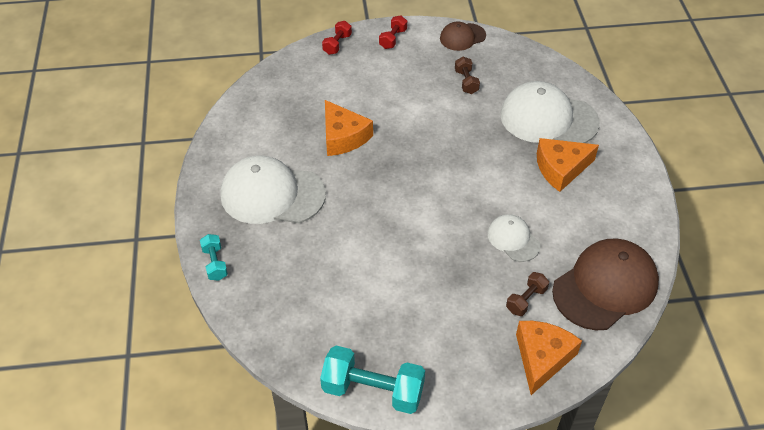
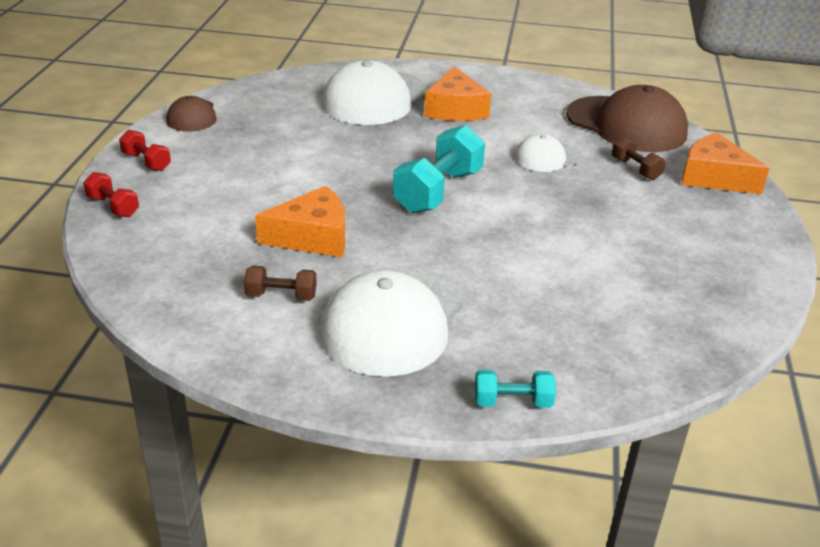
camera: 75 degrees left, 15 degrees down
turquoise dumbbell [320,346,425,414] -> turquoise dumbbell moved to [393,125,485,213]
brown dumbbell [455,57,480,94] -> brown dumbbell moved to [244,266,317,301]
brown cap [552,239,659,330] -> brown cap turned 150 degrees clockwise [566,85,688,152]

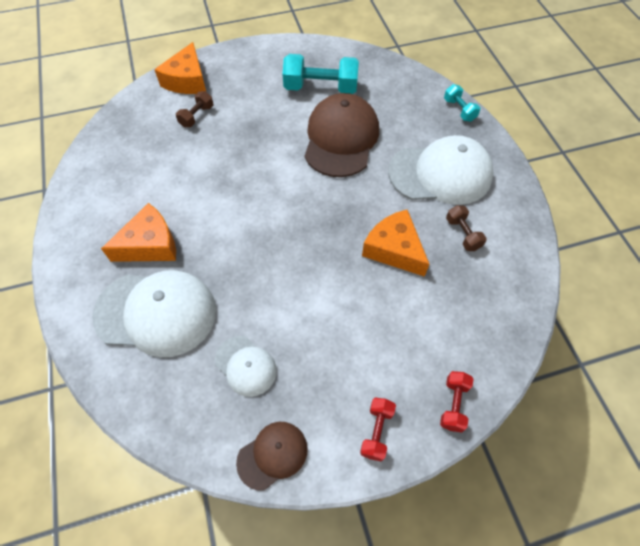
camera: 115 degrees left, 25 degrees up
turquoise dumbbell [393,125,485,213] -> turquoise dumbbell moved to [282,54,359,94]
white cap [515,134,583,172] -> white cap moved to [215,336,277,397]
brown cap [566,85,688,152] -> brown cap moved to [305,93,379,177]

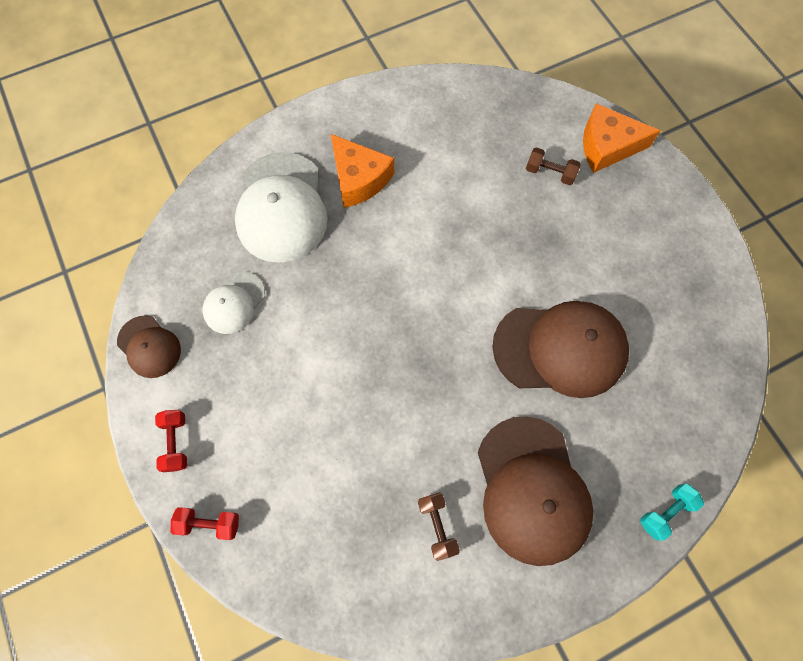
camera: 80 degrees right, 10 degrees up
turquoise dumbbell [282,54,359,94] -> none
red dumbbell [360,398,396,462] -> red dumbbell turned 75 degrees clockwise [155,410,187,472]
orange cheese [362,209,429,277] -> none
white cap [388,135,494,205] -> brown cap [478,416,593,566]
brown dumbbell [446,205,487,251] -> brown dumbbell turned 75 degrees counterclockwise [418,492,460,561]

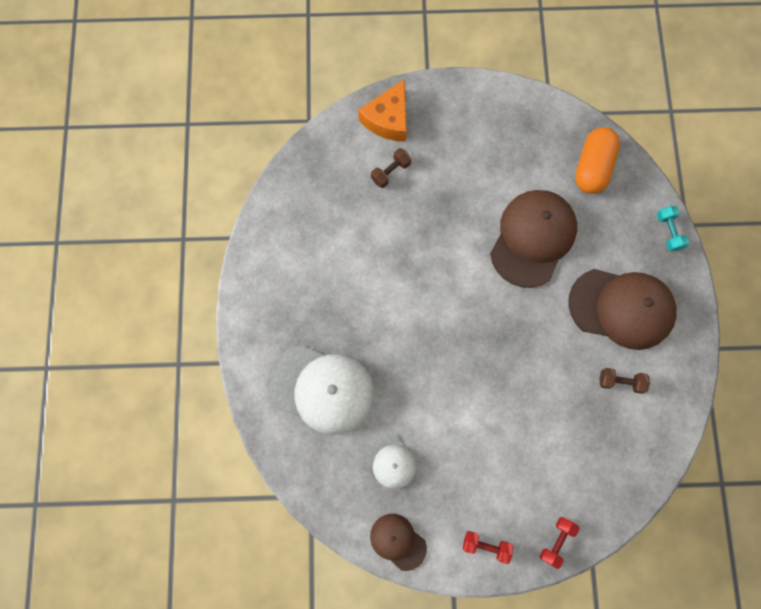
camera: 65 degrees left, 5 degrees up
brown cap [117,315,181,378] -> brown cap turned 120 degrees counterclockwise [370,514,427,571]
orange cheese [331,134,394,208] -> none
none -> orange capsule [575,127,620,194]

